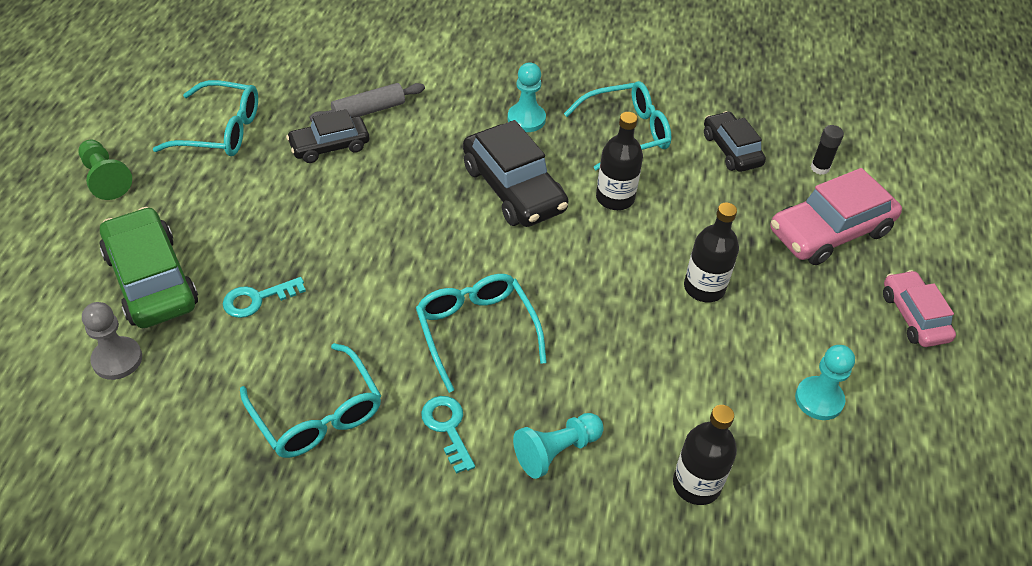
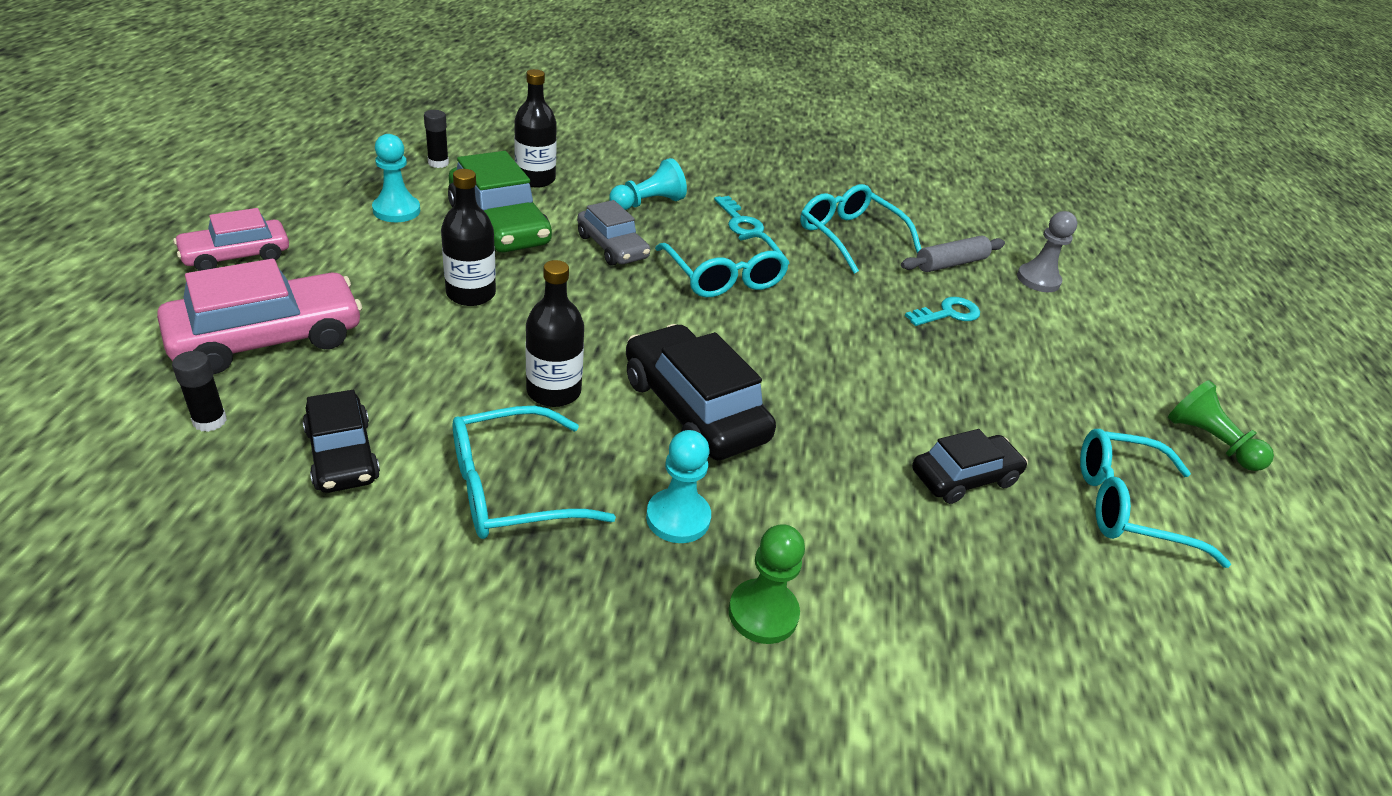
camera: 175 degrees right, 10 degrees down
green car [100,207,198,328] -> green car moved to [448,151,552,252]
grey rolling pin [309,83,425,122] -> grey rolling pin moved to [901,236,1005,272]
pink car [883,270,956,347] -> pink car turned 75 degrees clockwise [173,208,289,271]
none -> black glue stick [424,110,449,168]
none -> grey car [577,200,650,266]
none -> green pawn [728,524,805,644]

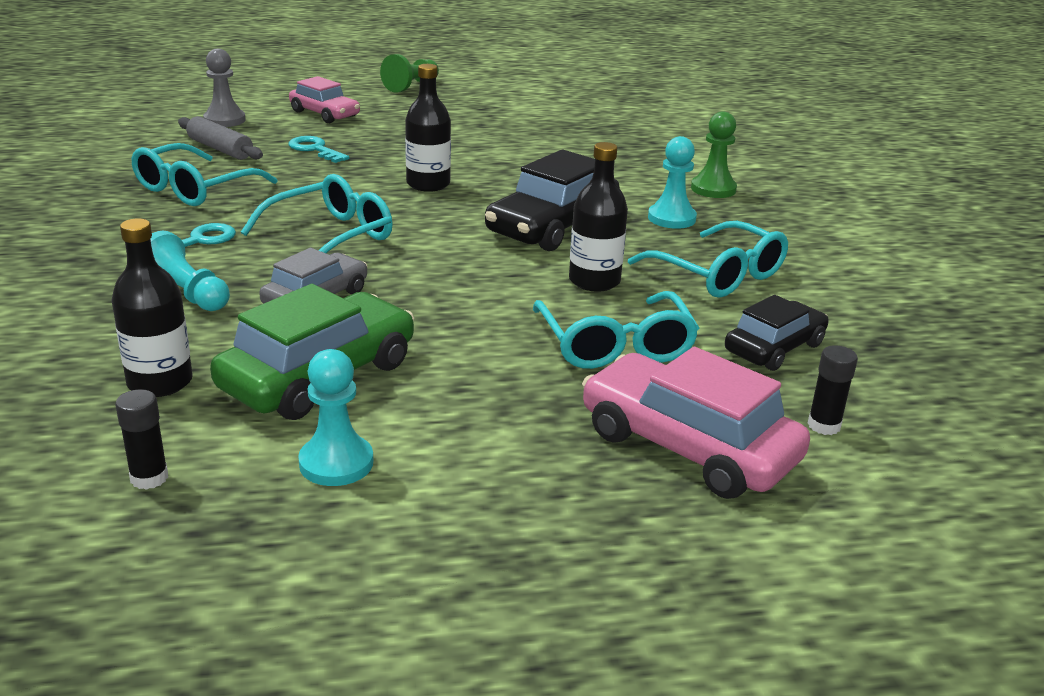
camera: 105 degrees left, 10 degrees down
pink car [173,208,289,271] -> pink car moved to [289,76,360,123]
black bottle [441,169,496,306] -> black bottle moved to [405,64,451,192]
black car [912,429,1028,504] -> none
turquoise glasses [1080,429,1231,568] -> turquoise glasses moved to [533,291,699,369]

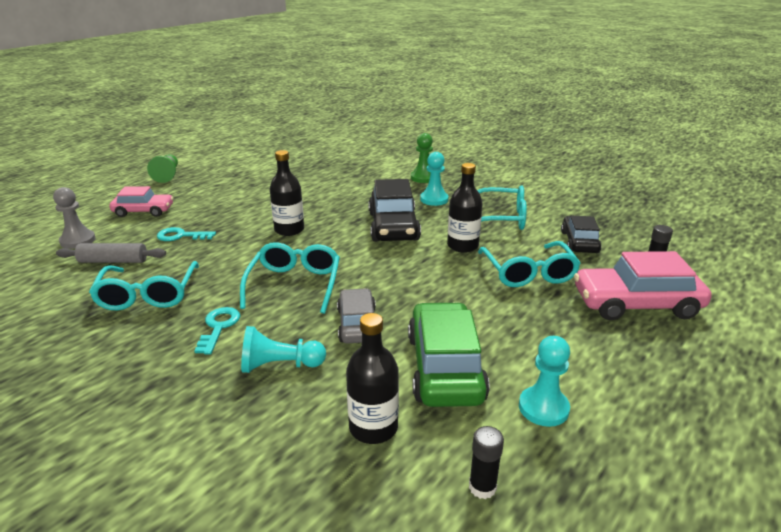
camera: 40 degrees left, 0 degrees up
turquoise glasses [533,291,699,369] -> turquoise glasses turned 45 degrees clockwise [478,241,581,287]

